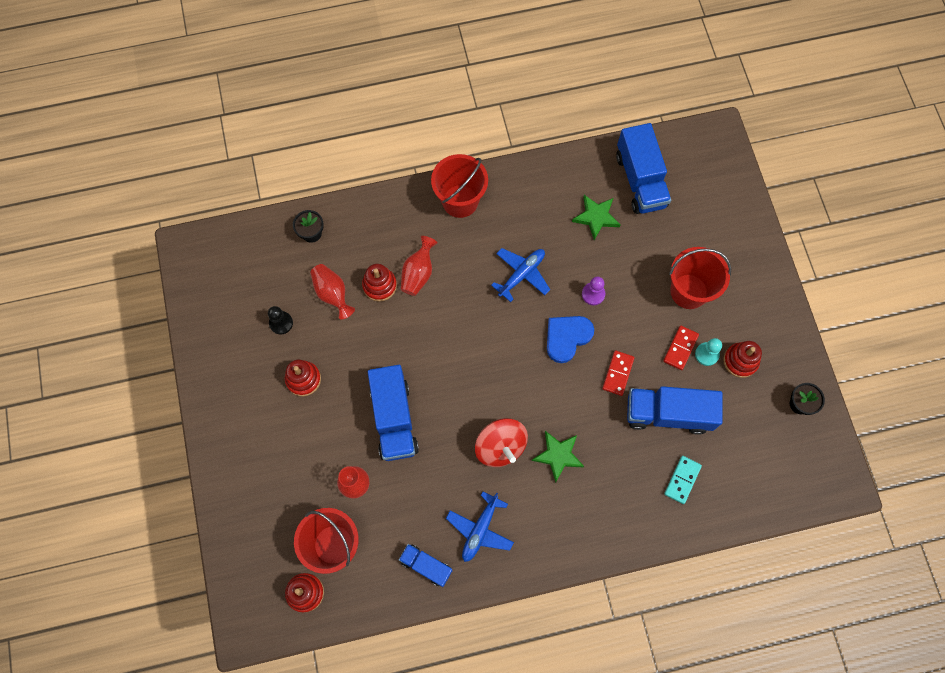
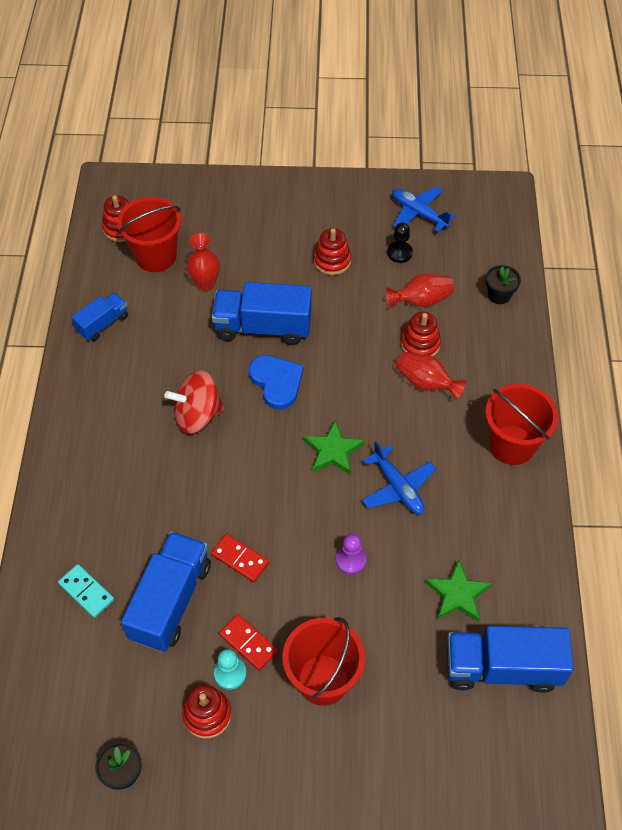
camera: 105 degrees right, 15 degrees down
blue plane [446,492,514,562] -> blue plane moved to [392,186,455,232]
green star [532,431,584,483] -> green star moved to [304,420,364,475]
blue heart [547,316,594,363] -> blue heart moved to [248,355,303,410]

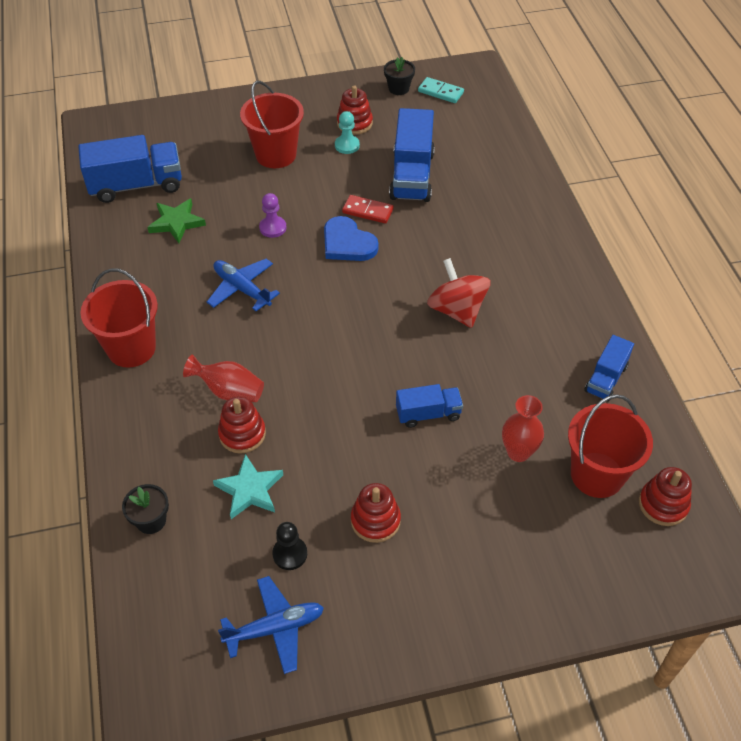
camera: 165 degrees right, 5 degrees down
turquoise domino [58,564,114,618] -> turquoise domino moved to [418,77,464,103]
red spinning top [164,370,225,434] -> red spinning top turned 90 degrees counterclockwise [427,258,491,328]
blue truck [212,282,312,345] -> blue truck [396,384,463,428], size x0.56
red domino [219,614,278,671] -> none
blue heart [248,355,303,410] -> blue heart moved to [324,216,378,261]
green star [304,420,364,475] -> none
red vase [386,274,454,308] -> turquoise star [213,454,283,519]
blue plane [392,186,455,232] -> blue plane turned 45 degrees counterclockwise [218,576,324,674]

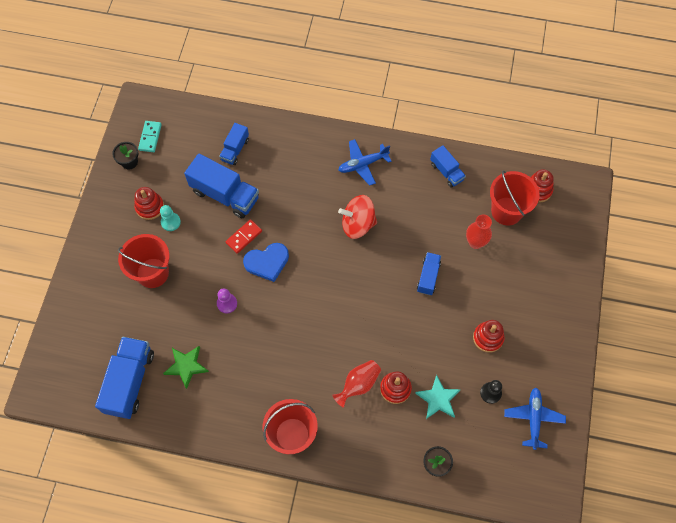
camera: 65 degrees left, 15 degrees up
blue plane [207,259,280,311] -> blue plane moved to [339,139,392,186]
turquoise domino [418,77,464,103] -> turquoise domino turned 45 degrees counterclockwise [138,121,162,152]
none -> blue truck [219,123,249,165]

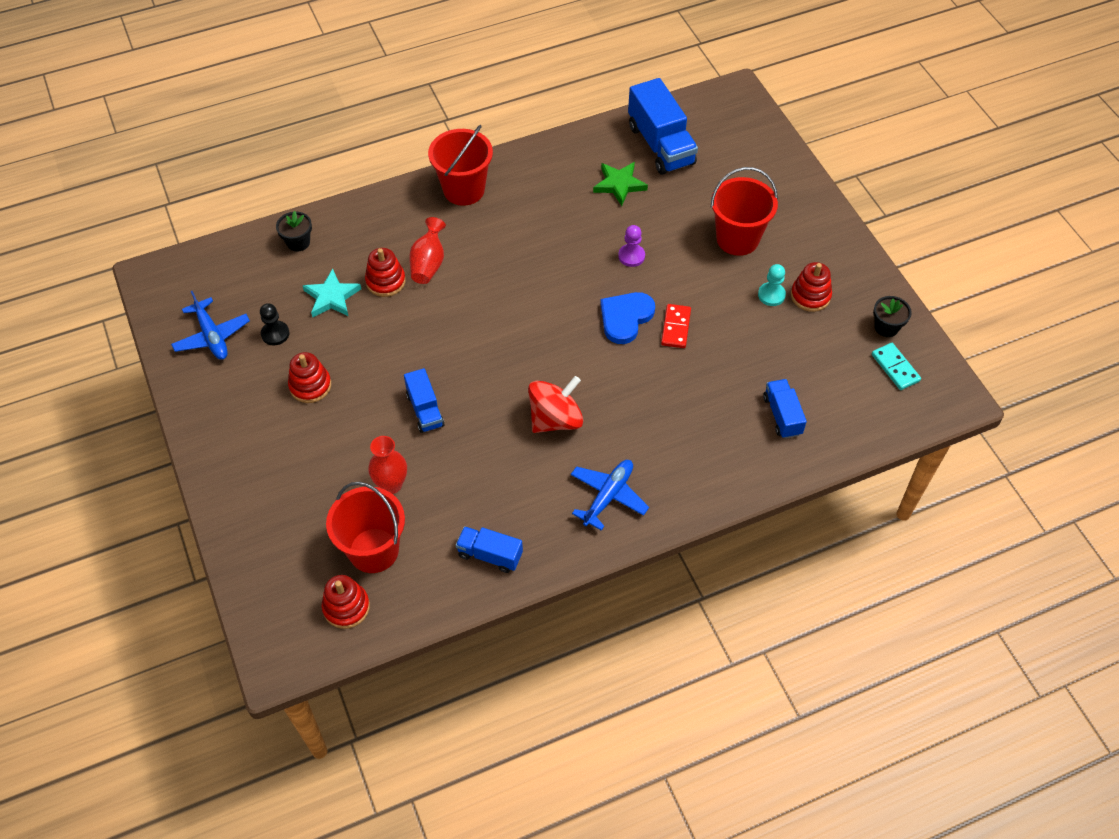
camera: 145 degrees right, 10 degrees down
blue truck [184,154,259,218] -> none

